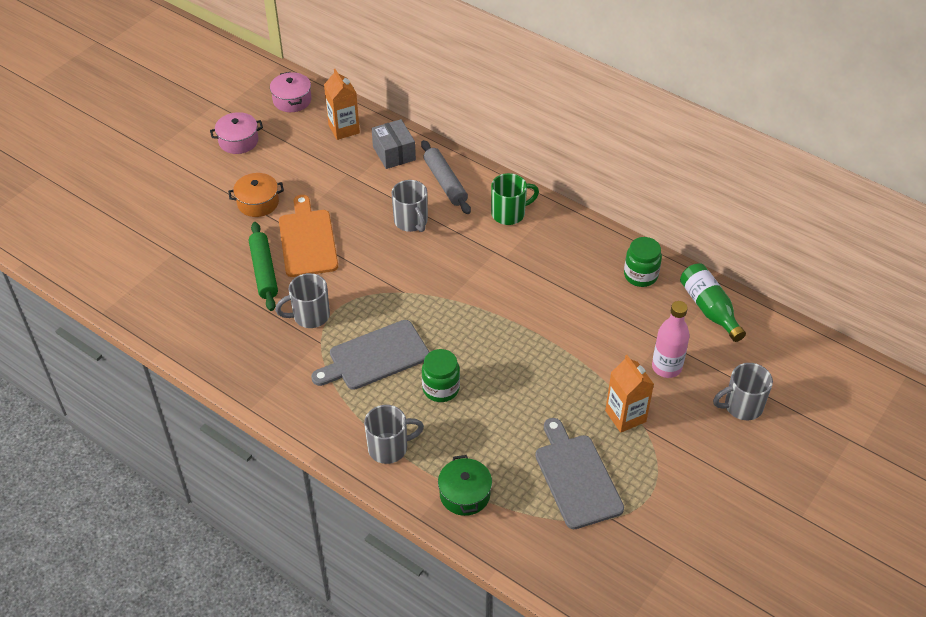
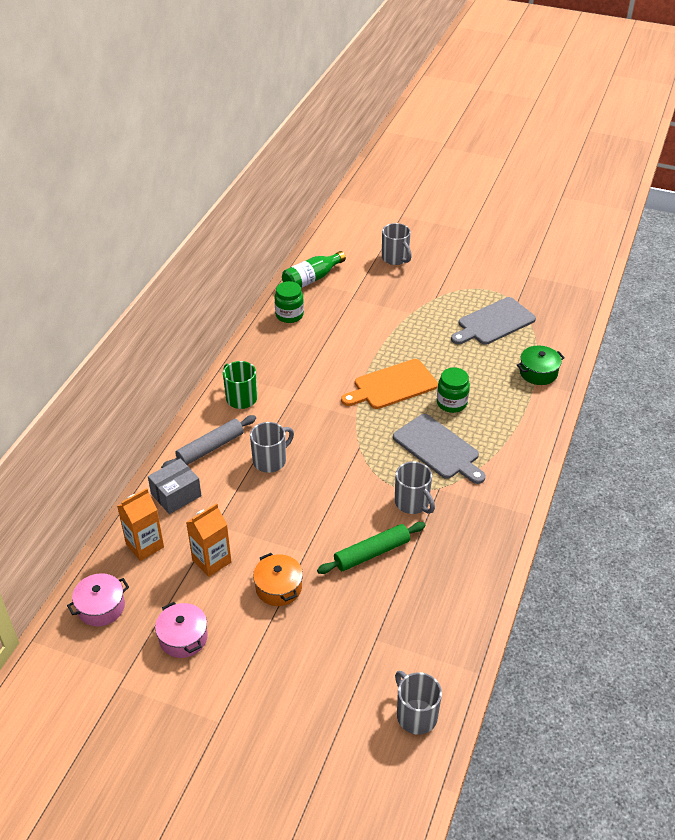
camera: 105 degrees left, 5 degrees down
orange cutting board [279,195,338,277] -> orange cutting board moved to [341,359,438,409]
grey mug [364,405,424,464] -> grey mug moved to [395,671,442,735]
orange carton [605,355,654,433] -> orange carton moved to [186,503,231,577]
pink bottle [652,301,690,378] -> none

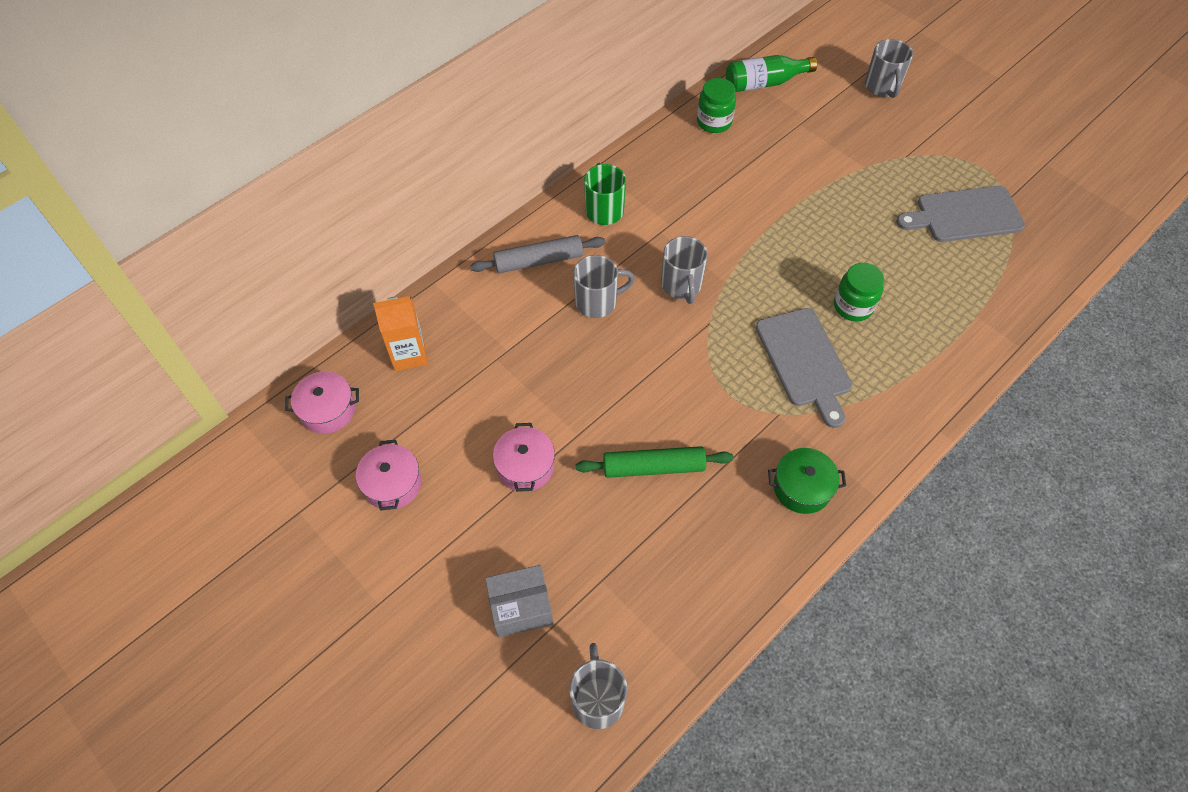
camera: 25 degrees right, 15 degrees up
grey box [148,459,202,514] -> grey box moved to [485,565,553,638]
orange carton [186,503,231,577] -> none
orange pot [253,553,303,606] -> pink pot [493,423,555,492]
orange cutting board [341,359,438,409] -> none
grey mug [395,461,435,514] -> grey mug moved to [661,236,708,304]
green pot [517,346,565,385] -> green pot moved to [768,448,846,514]

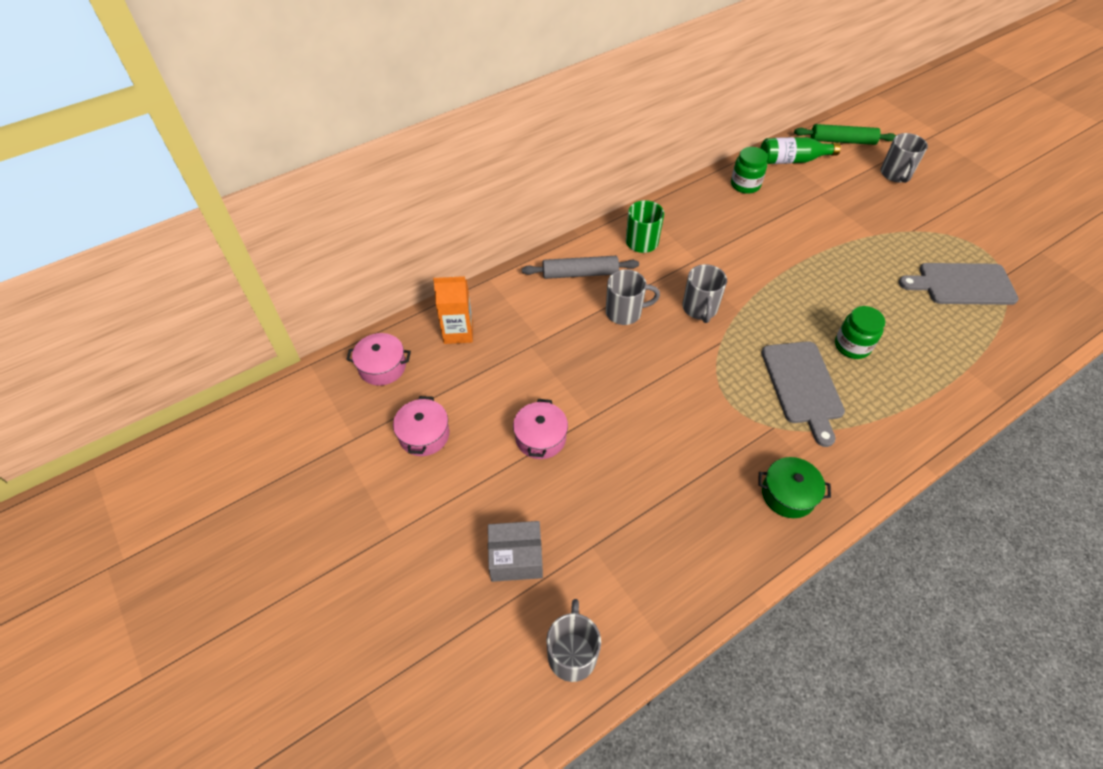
camera: 10 degrees right, 5 degrees down
green rolling pin [576,446,733,478] -> green rolling pin moved to [794,124,896,145]

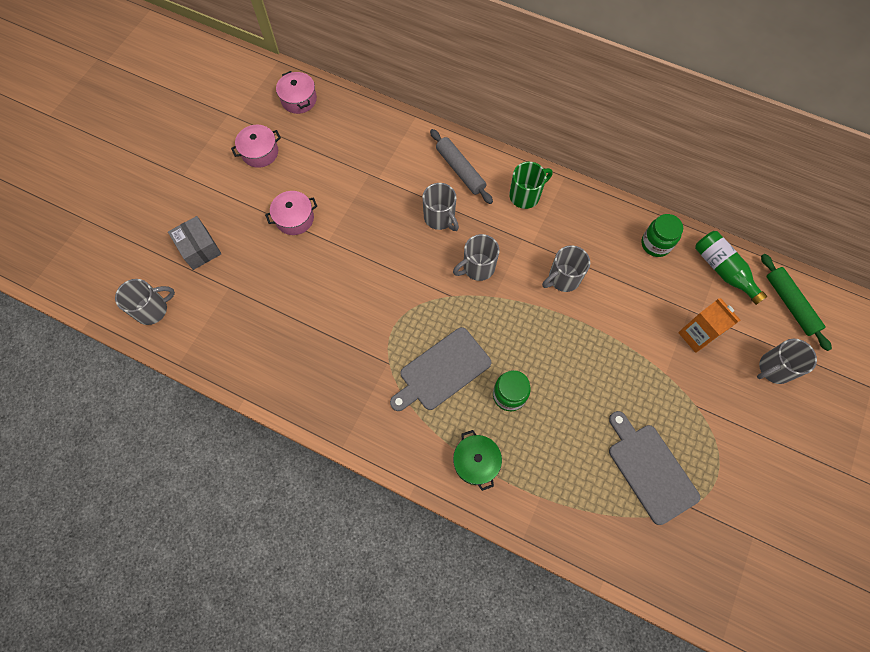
camera: 60 degrees right, 15 degrees up
orange carton [433,276,473,344] -> orange carton moved to [678,298,740,353]
green pot [758,457,831,518] -> green pot moved to [453,430,502,491]
none -> grey mug [542,245,590,292]

